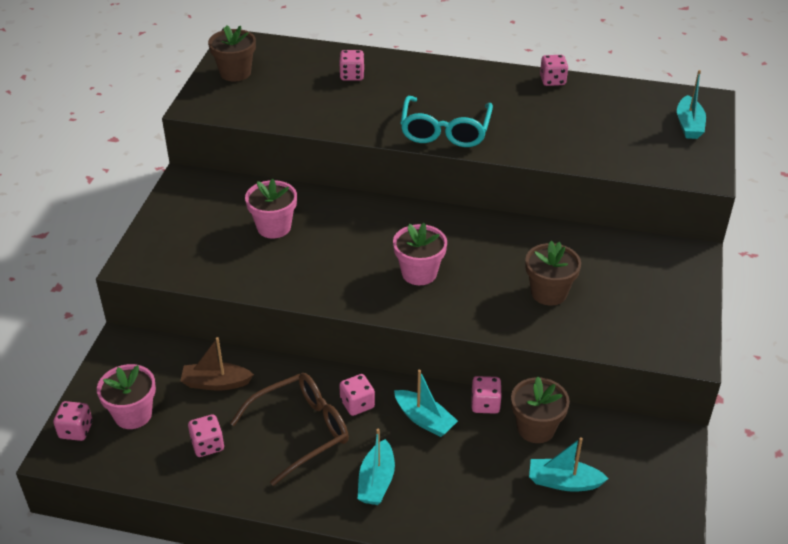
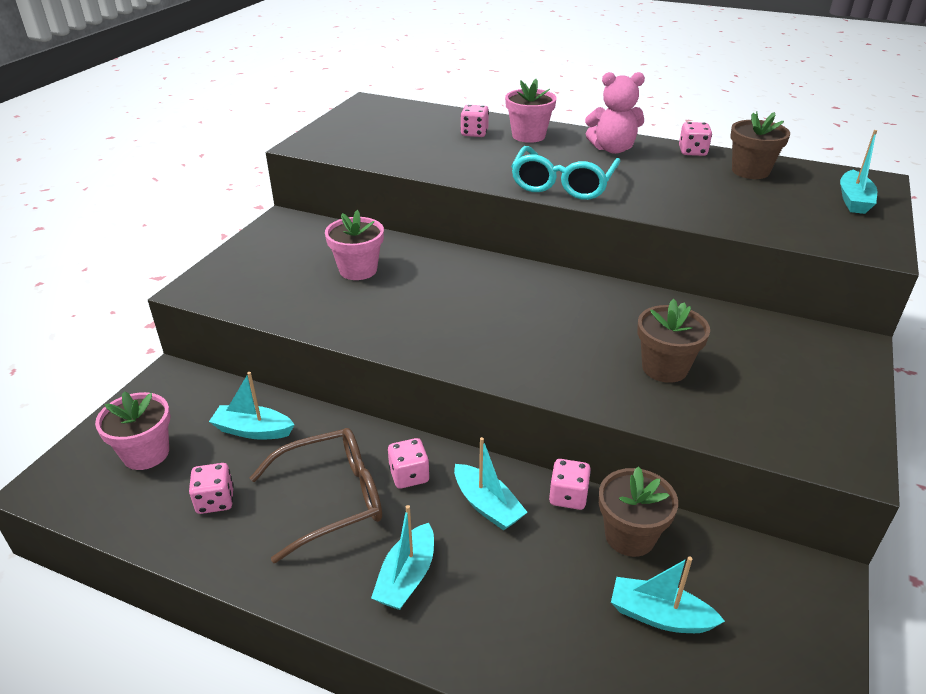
camera: 10 degrees right, 5 degrees down
pink dice [53,401,93,441] -> none
brown boat [180,337,254,391] -> turquoise boat [209,372,295,440]
brown flower pot [208,25,256,81] -> brown flower pot moved to [730,111,790,179]
pink flower pot [393,223,447,285] -> pink flower pot moved to [505,79,557,143]
none -> pink teddy bear [585,72,645,154]

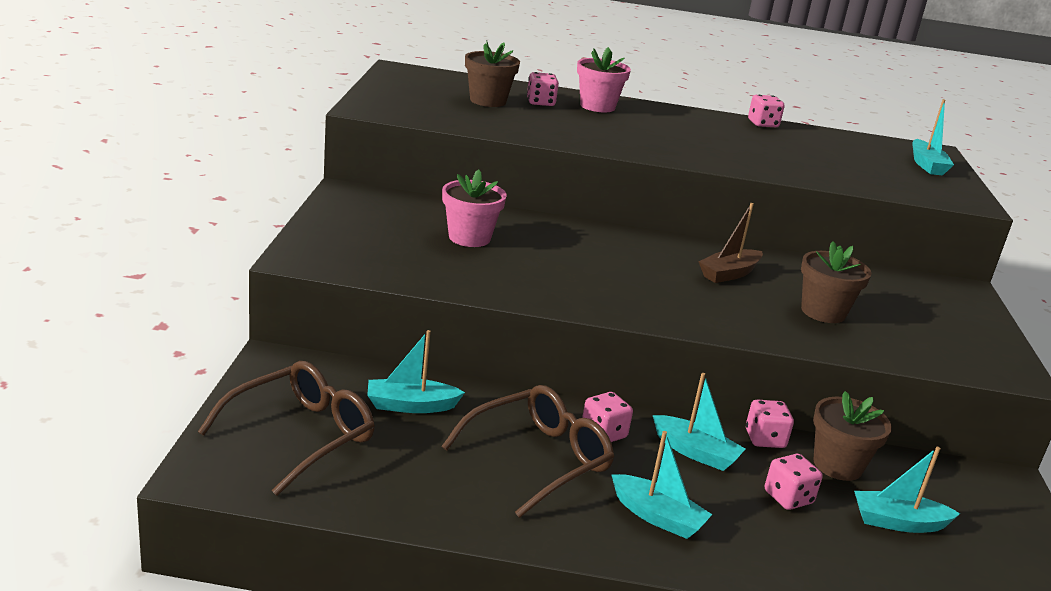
camera: 20 degrees left, 10 degrees down
pink flower pot [95,391,170,470] -> brown glasses [198,361,375,496]
pink dice [189,463,234,514] -> pink dice moved to [765,454,823,510]
turquoise boat [371,505,434,610] -> turquoise boat turned 60 degrees counterclockwise [611,431,712,539]
turquoise glasses [511,146,620,200] -> none
pink teddy bear [585,72,645,154] -> none
brown flower pot [730,111,790,179] -> brown flower pot moved to [465,40,520,107]
none -> brown boat [698,203,763,283]

